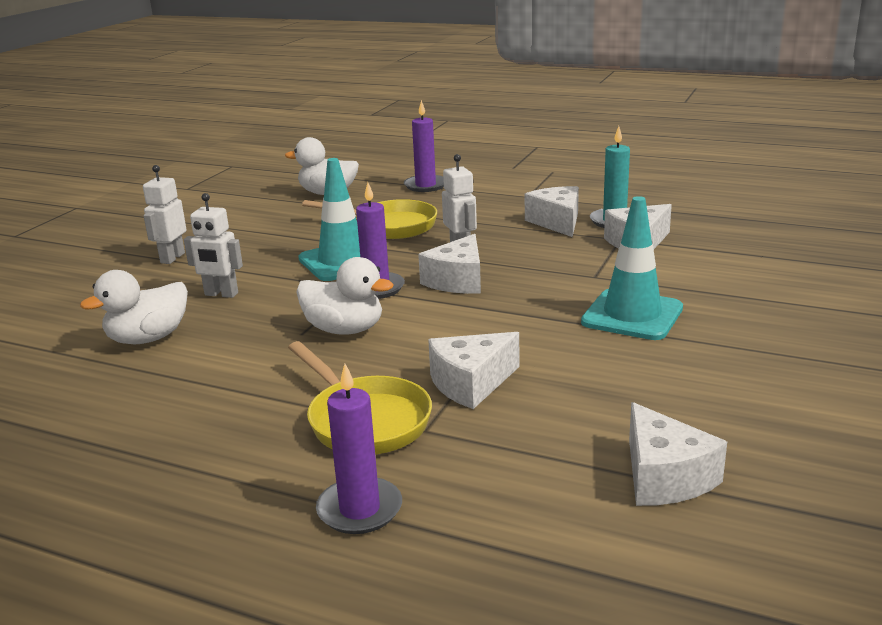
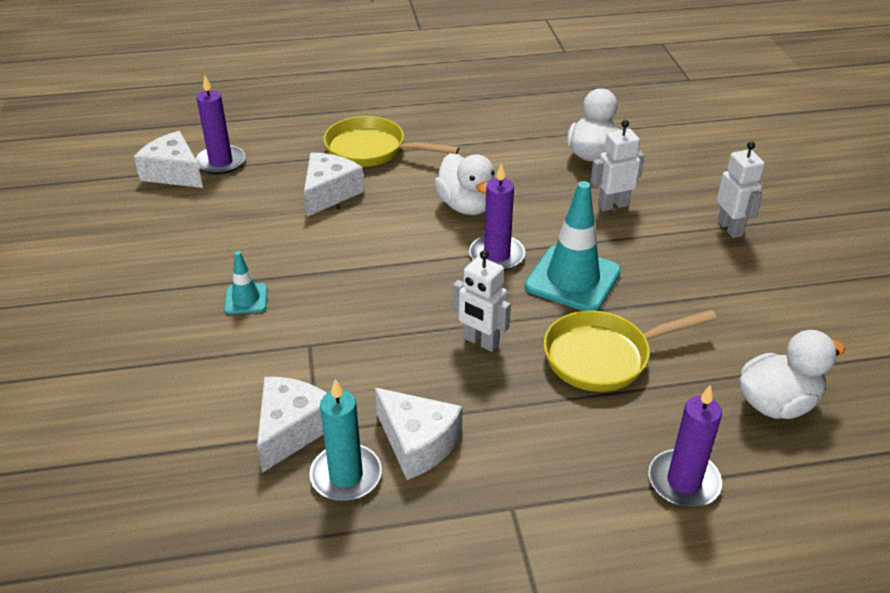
camera: 145 degrees right, 15 degrees up
white duck [296,257,394,335] -> white duck turned 105 degrees counterclockwise [434,153,495,215]
purple candle [316,364,402,534] -> purple candle moved to [195,75,245,175]
white cheese [418,234,481,294] -> none
turquoise traffic cone [581,196,683,340] -> turquoise traffic cone [224,251,268,314], size x0.51

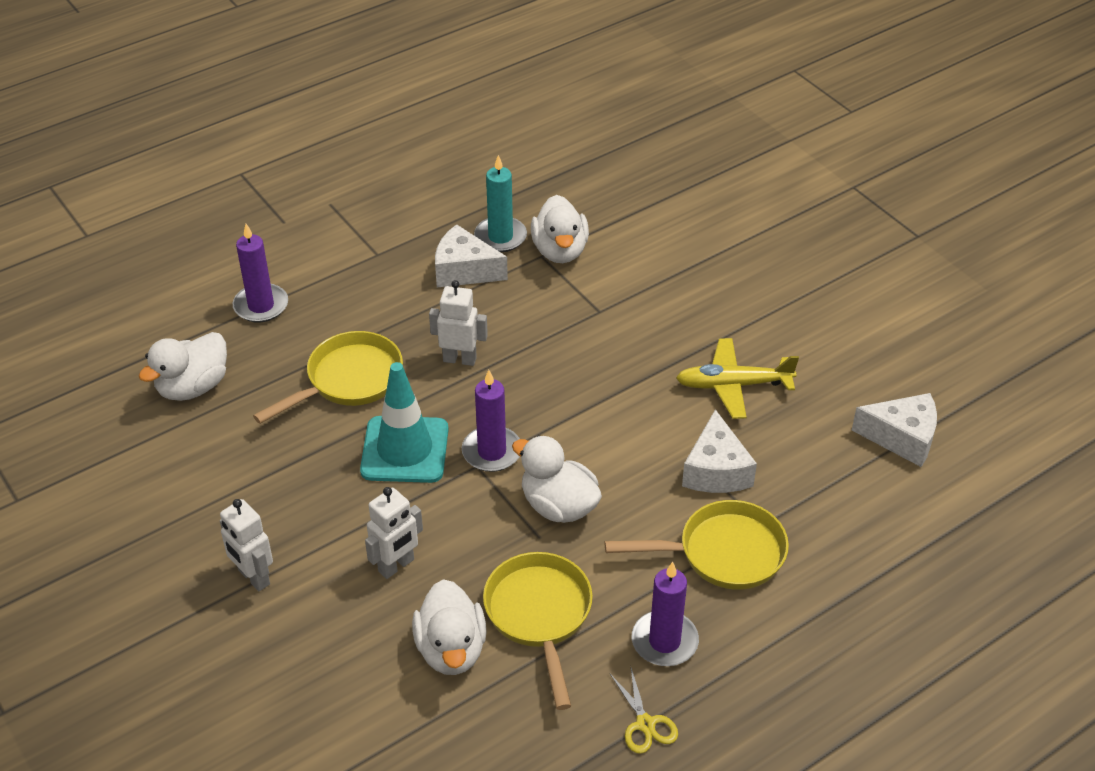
camera: 155 degrees right, 5 degrees up
purple candle [195,75,245,175] -> purple candle moved to [632,562,699,666]
turquoise traffic cone [224,251,268,314] -> none
white cheese [257,377,327,473] -> white duck [531,195,589,263]
none -> yellow pan [483,552,593,710]
none -> yellow scissors [610,668,678,754]
none -> yellow plane [676,338,799,419]

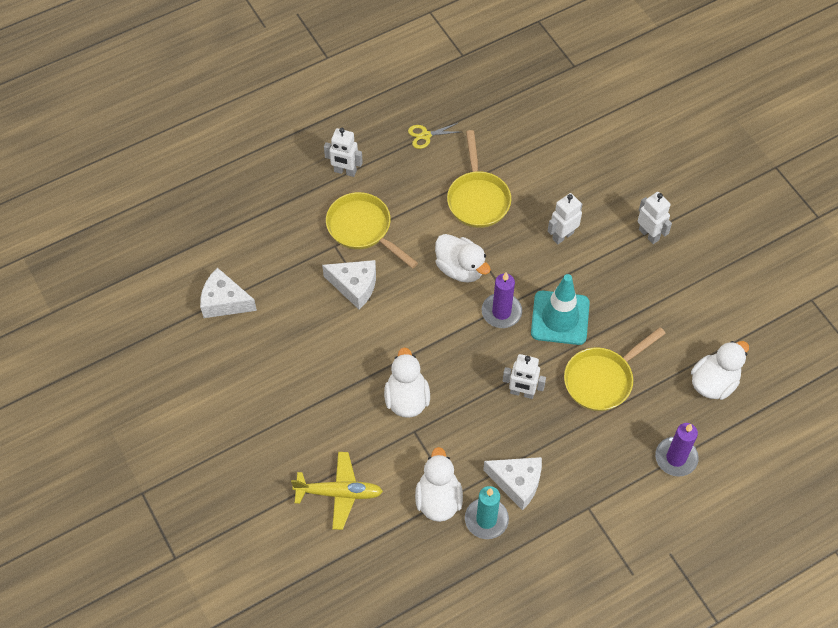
camera: 175 degrees left, 15 degrees up
white duck [412,579,487,675] -> white duck moved to [384,347,430,418]
yellow pan [605,500,789,590] -> yellow pan turned 45 degrees clockwise [326,192,418,268]
yellow scissors [610,668,678,754] -> yellow scissors turned 90 degrees counterclockwise [408,123,459,149]
purple candle [632,562,699,666] -> none
yellow plane [676,338,799,419] -> yellow plane moved to [291,452,383,530]
white cheese [682,409,757,493] -> white cheese turned 105 degrees clockwise [322,260,376,309]
none -> white robot [324,128,363,177]

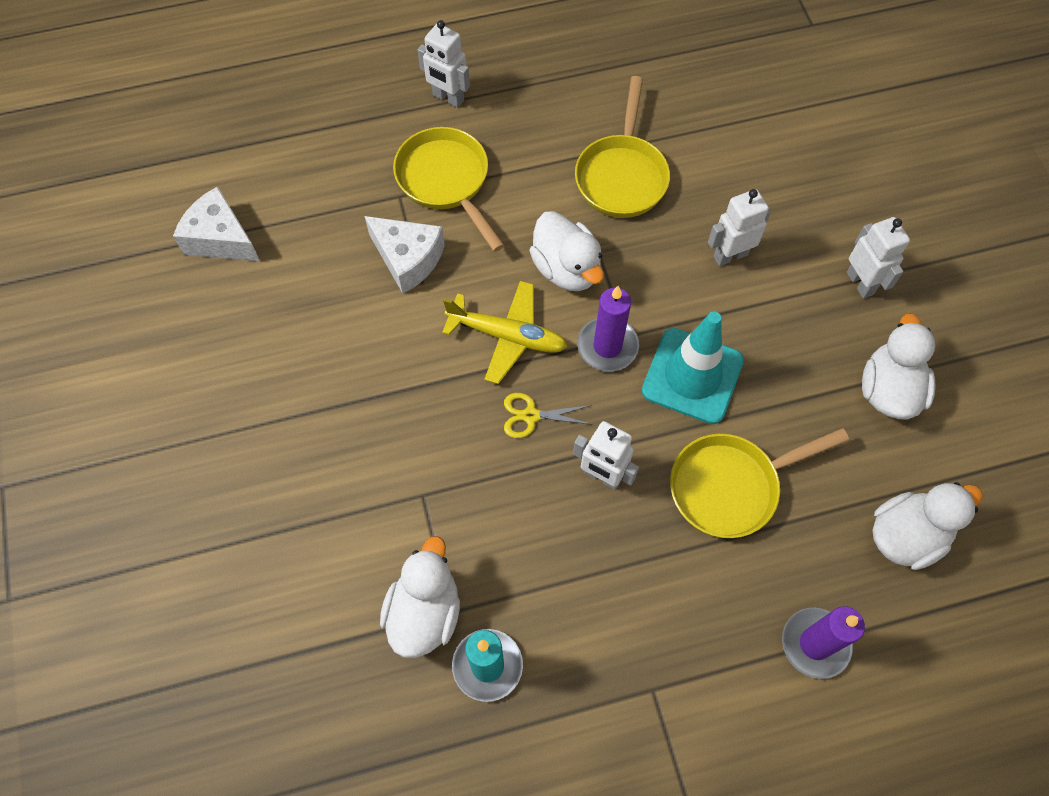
camera: 15 degrees right, 5 degrees up
yellow plane [291,452,383,530] -> yellow plane moved to [442,281,568,384]
white duck [384,347,430,418] -> white duck moved to [862,313,936,420]
yellow scissors [408,123,459,149] -> yellow scissors moved to [504,393,593,438]
white cheese [483,457,542,510] -> none

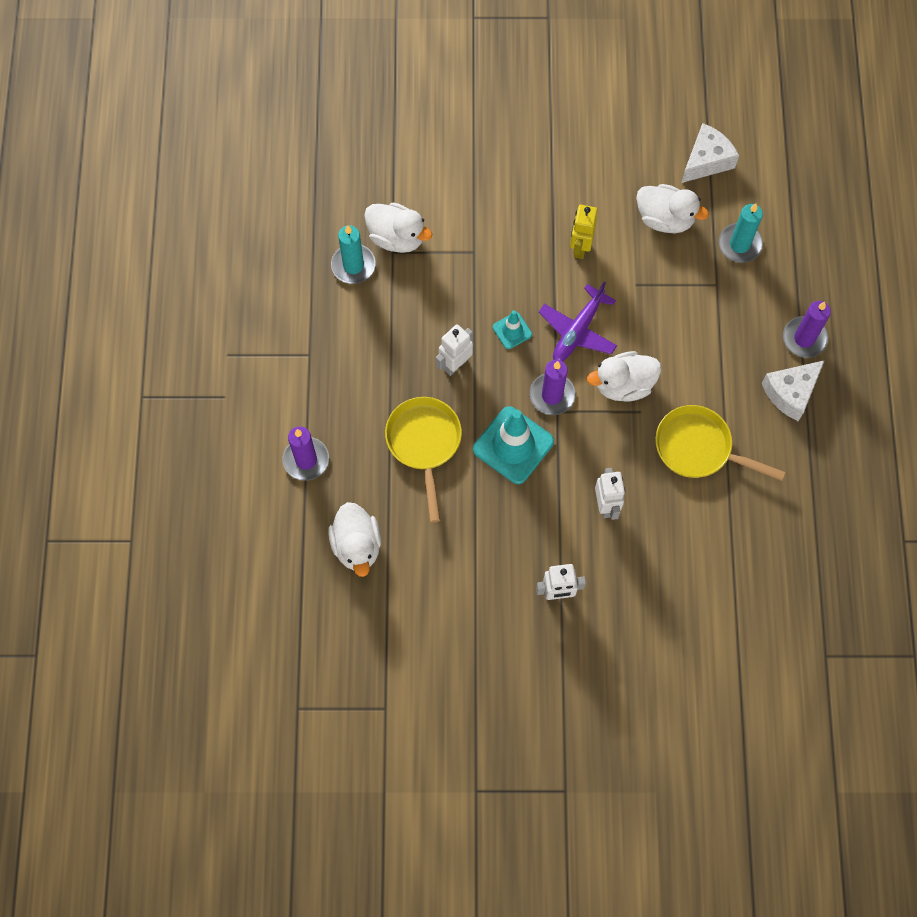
camera: 105 degrees right, 5 degrees up
white cheese [364,216,445,294] -> white cheese moved to [762,360,825,421]
yellow pan [393,127,505,252] -> none
white robot [417,20,470,108] -> purple candle [783,301,831,358]
yellow plane [442,281,568,384] -> purple plane [539,281,617,361]
yellow scissors [504,393,593,438] -> turquoise traffic cone [493,310,532,349]
white duck [862,313,936,420] -> white duck moved to [636,184,709,233]
none -> yellow robot [570,205,598,259]
none -> turquoise candle [719,203,763,263]

